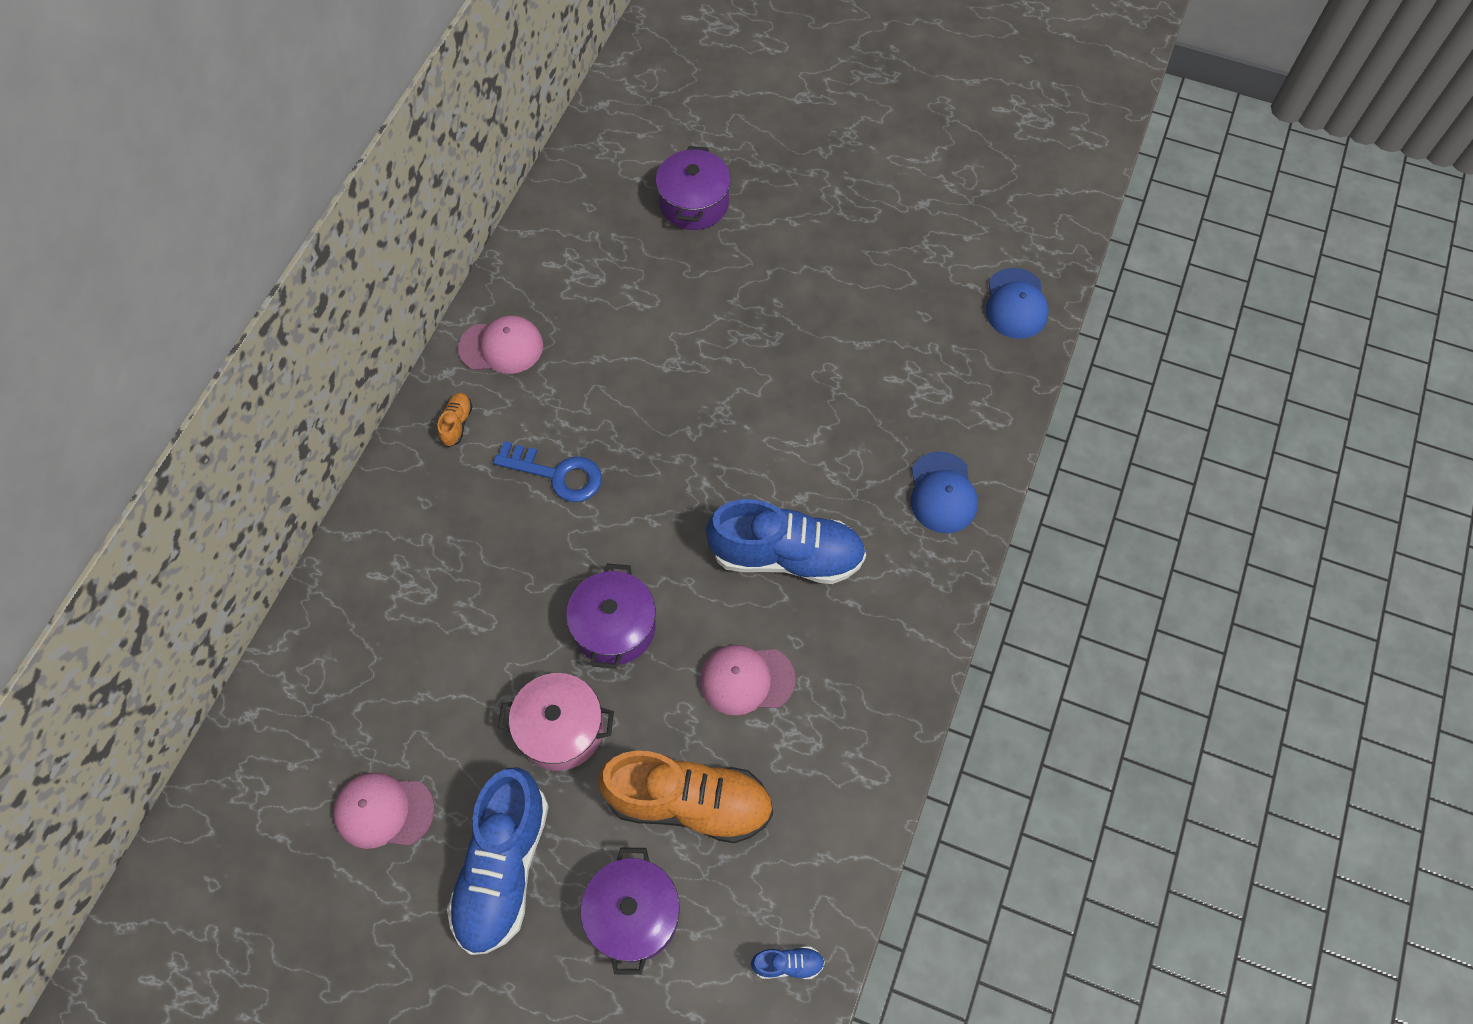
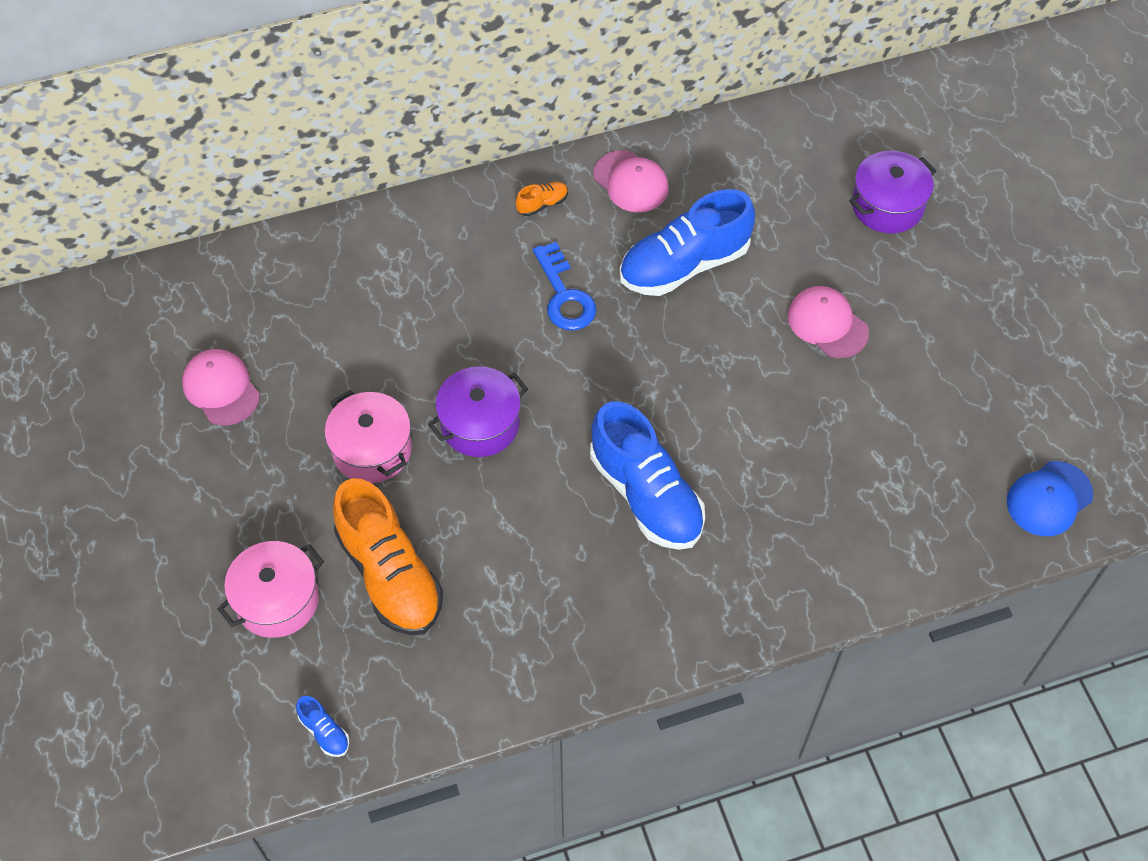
camera: 50 degrees right, 5 degrees down
blue shoe [447,767,549,955] -> blue shoe moved to [620,189,755,296]
purple pot [580,848,680,975] -> pink pot [218,541,324,638]
pink cap [700,645,796,715] -> pink cap moved to [787,286,869,358]
blue cap [911,451,978,533] -> none

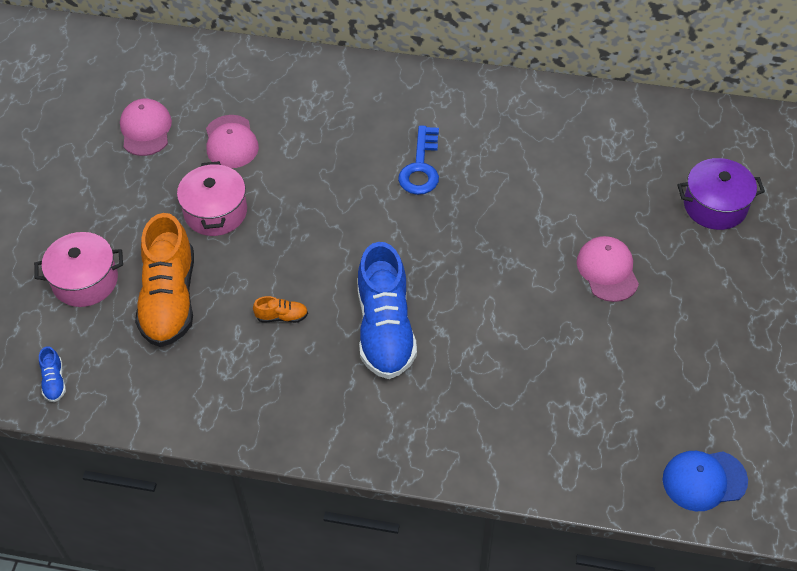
camera: 30 degrees right, 5 degrees down
purple pot [428,367,528,457] -> none
orange shoe [516,182,568,216] -> orange shoe moved to [253,296,308,323]
pink cap [593,150,669,212] -> pink cap moved to [206,115,259,168]
blue shoe [620,189,755,296] -> none

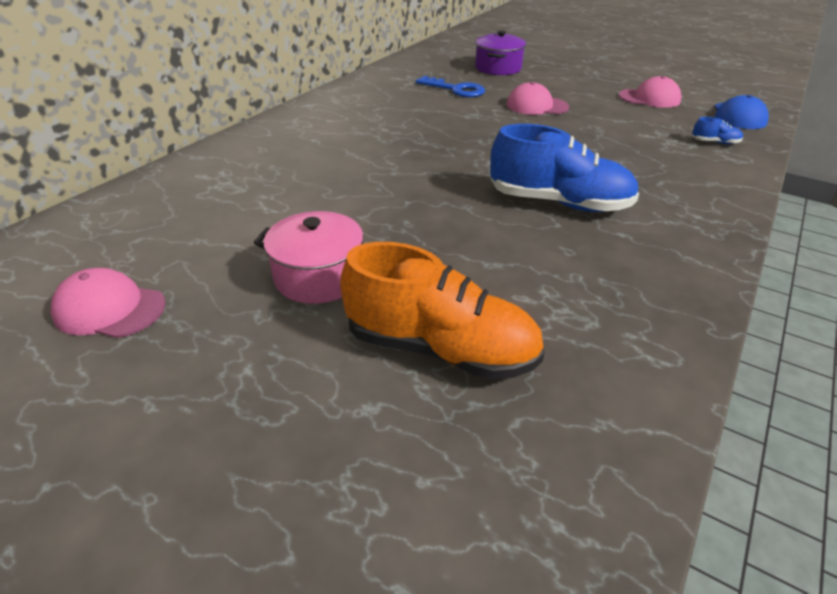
camera: 70 degrees left, 15 degrees down
pink pot [34,232,123,307] -> none
blue shoe [39,346,66,402] -> blue shoe moved to [692,117,743,144]
pink cap [206,115,259,168] -> pink cap moved to [619,76,682,108]
orange shoe [253,296,308,323] -> none
blue key [398,125,439,195] -> blue key moved to [416,76,485,97]

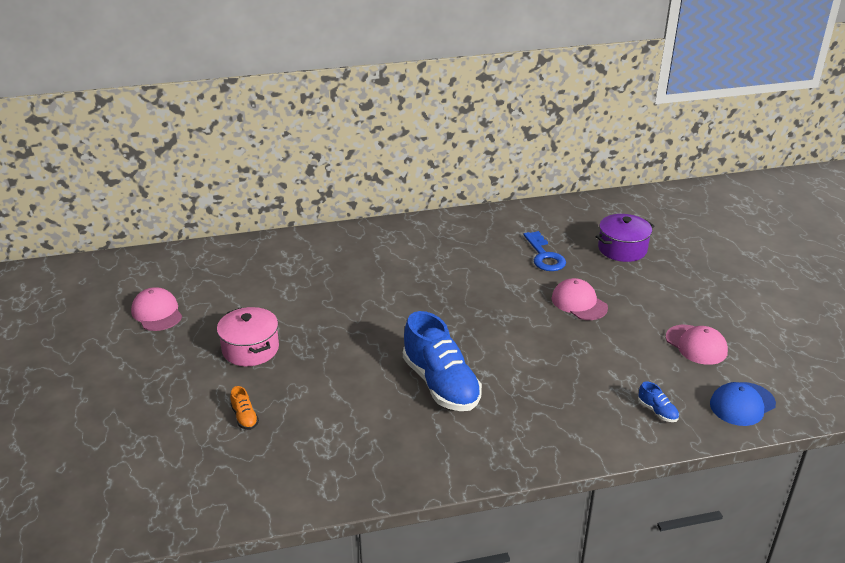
camera: 45 degrees right, 5 degrees down
orange shoe [340,242,545,380] -> orange shoe [231,386,259,430], size x0.41

